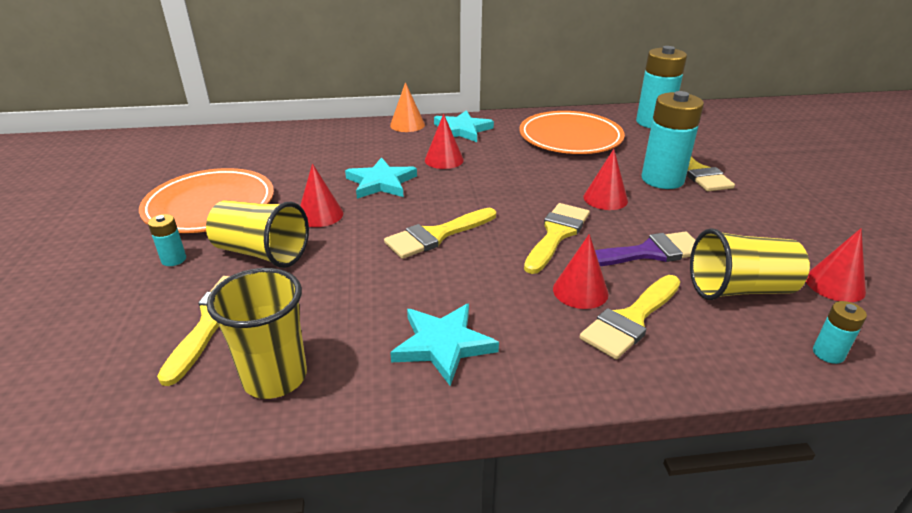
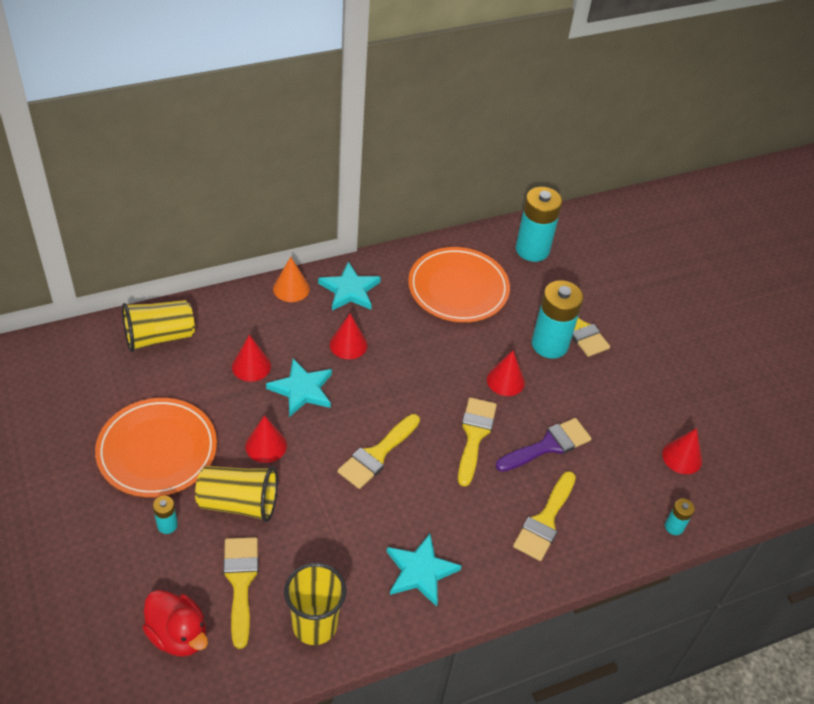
camera: 20 degrees left, 15 degrees up
red cone [553,234,609,309] -> red cone moved to [232,335,271,382]
yellow cup [690,228,810,300] -> yellow cup moved to [122,300,195,352]
none -> red duck [142,590,208,657]

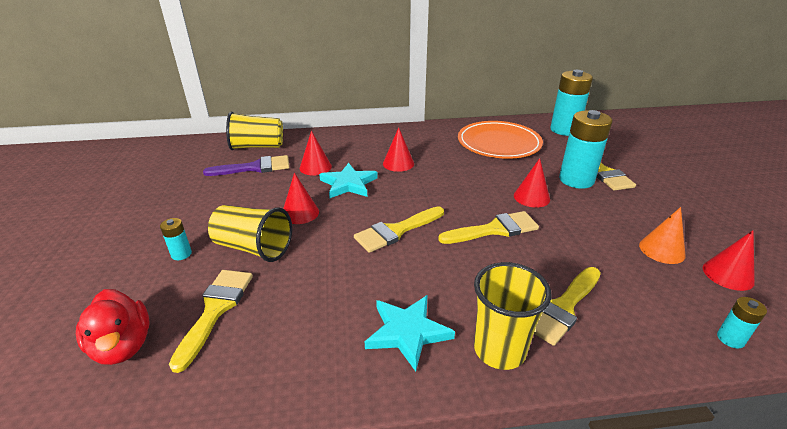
camera: 20 degrees right, 15 degrees down
orange plate [95,398,217,497] -> none
orange cone [273,257,310,302] -> orange cone moved to [639,207,686,264]
yellow cup [284,563,346,645] -> yellow cup moved to [474,262,552,370]
turquoise star [318,262,381,310] -> none
yellow brush [458,397,497,486] -> yellow brush turned 45 degrees clockwise [438,211,539,244]
purple brush [496,418,592,472] -> purple brush moved to [203,155,289,176]

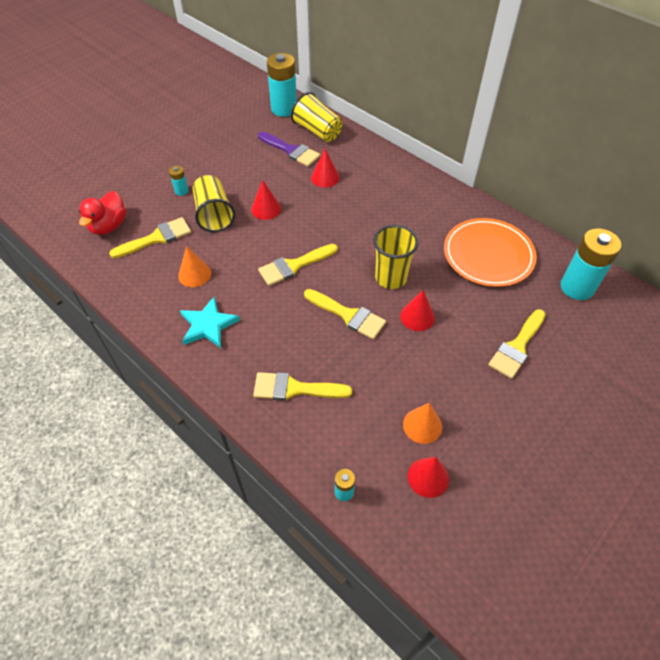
camera: 50 degrees right, 20 degrees up
turquoise star [319,163,378,198] -> none
yellow brush [354,206,444,253] -> yellow brush turned 45 degrees counterclockwise [258,244,338,286]
red cone [383,127,414,172] -> none
yellow cup [474,262,552,370] -> yellow cup moved to [374,225,419,289]
turquoise battery [559,110,613,189] -> turquoise battery moved to [267,53,297,117]
none -> orange cone [178,246,211,287]

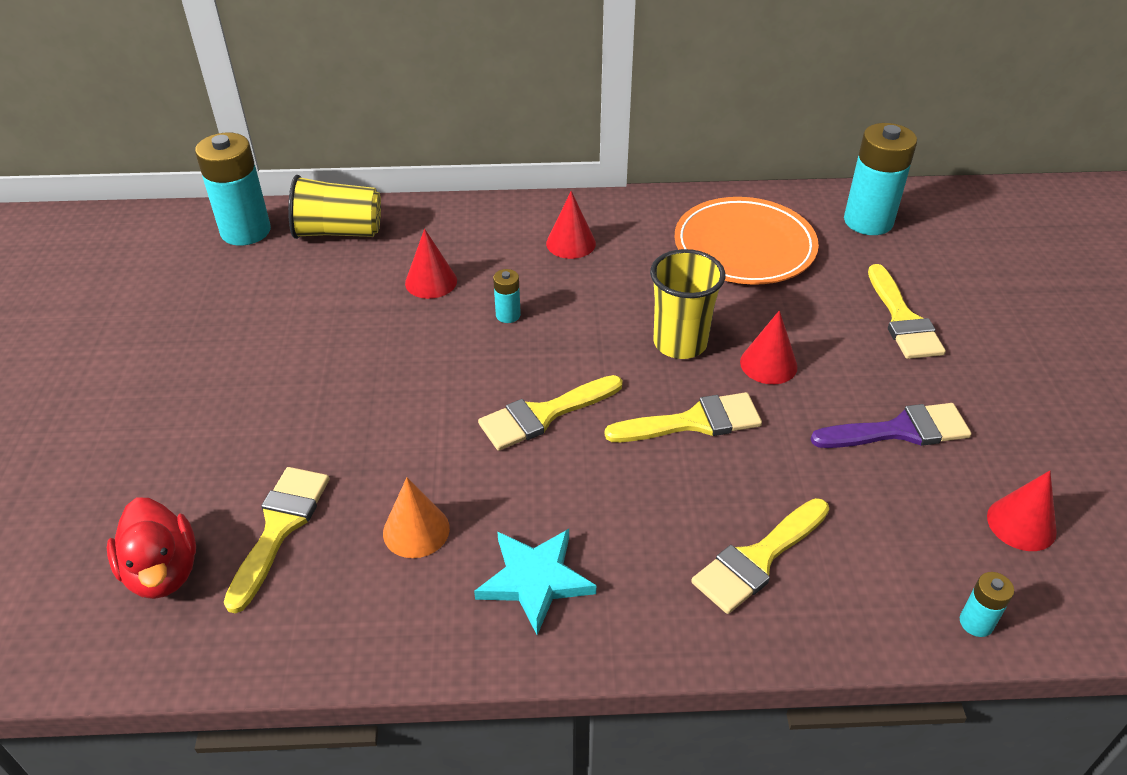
camera: 45 degrees left, 10 degrees down
turquoise battery [169,166,188,196] -> turquoise battery moved to [493,269,521,323]
yellow cup [193,175,235,232] -> none
red cone [251,180,281,220] -> red cone moved to [546,191,596,259]
purple brush [258,132,320,167] -> purple brush moved to [811,403,972,448]
yellow brush [258,244,338,286] -> yellow brush turned 45 degrees clockwise [478,375,623,451]
orange cone [403,403,442,444] -> none

